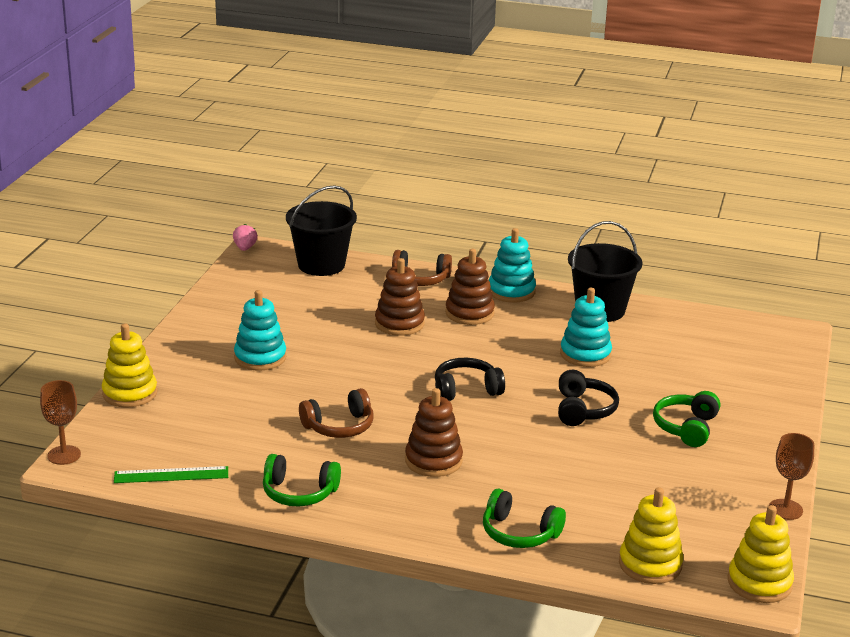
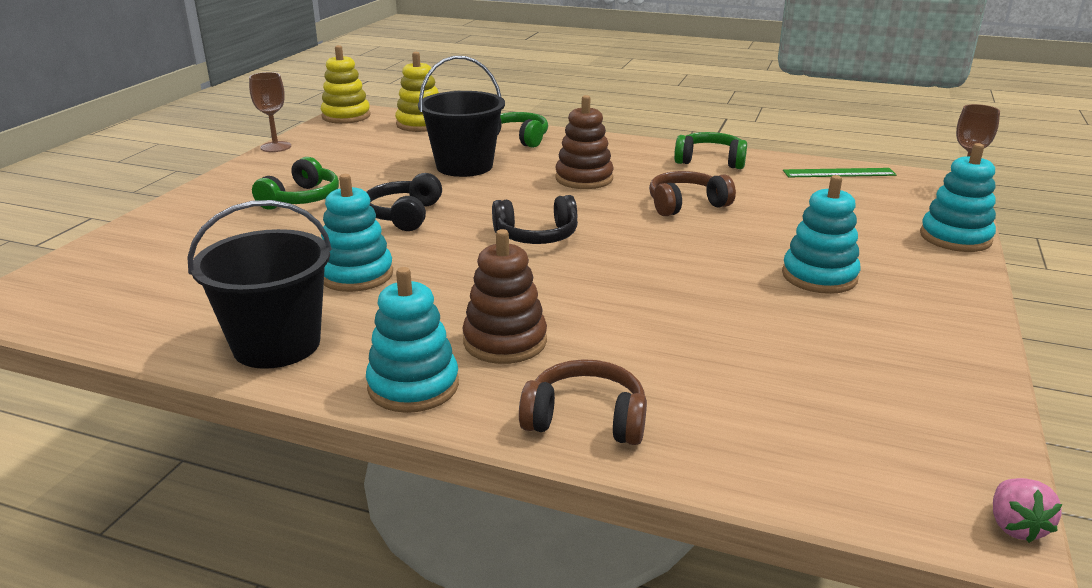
camera: 175 degrees left, 0 degrees up
yellow stacking toy [102,323,157,407] -> turquoise stacking toy [920,143,996,252]
black bucket [286,186,357,276] -> black bucket moved to [418,56,505,177]
brown stacking toy [375,258,425,336] -> none

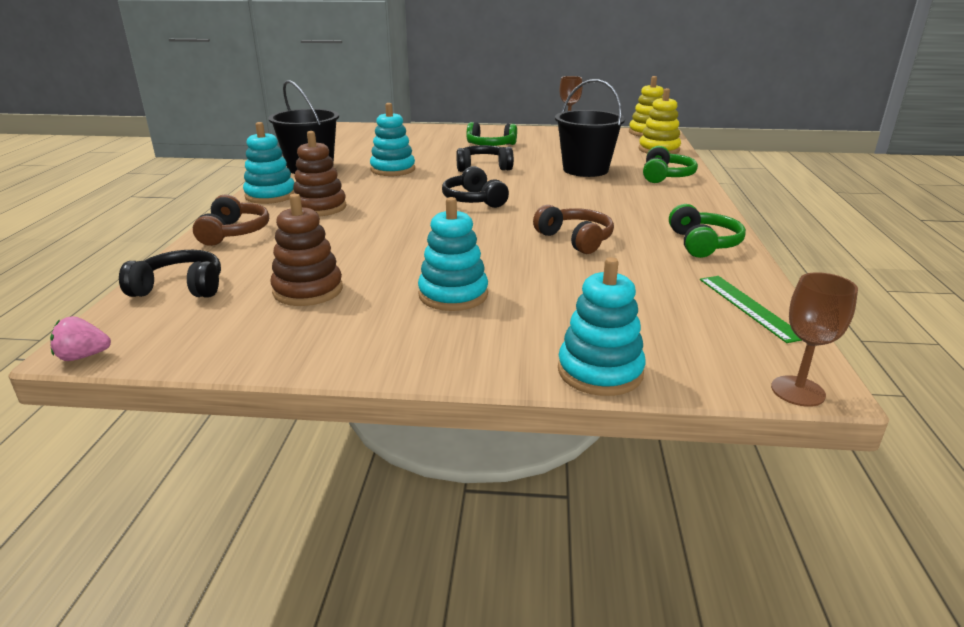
camera: 75 degrees right, 0 degrees up
brown stacking toy [555,95,614,189] -> brown stacking toy moved to [271,194,343,306]
none -> black headphones [119,250,221,298]

